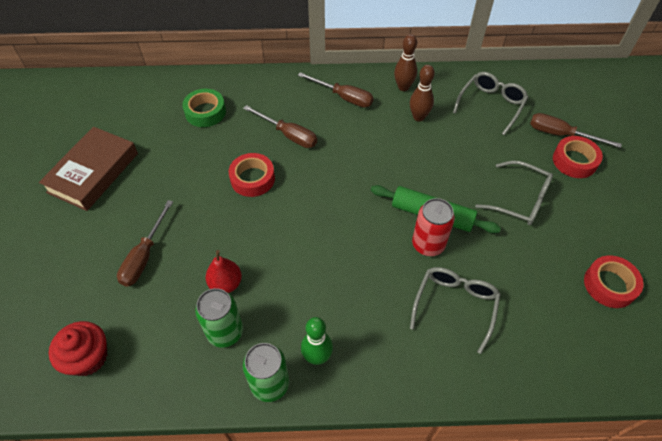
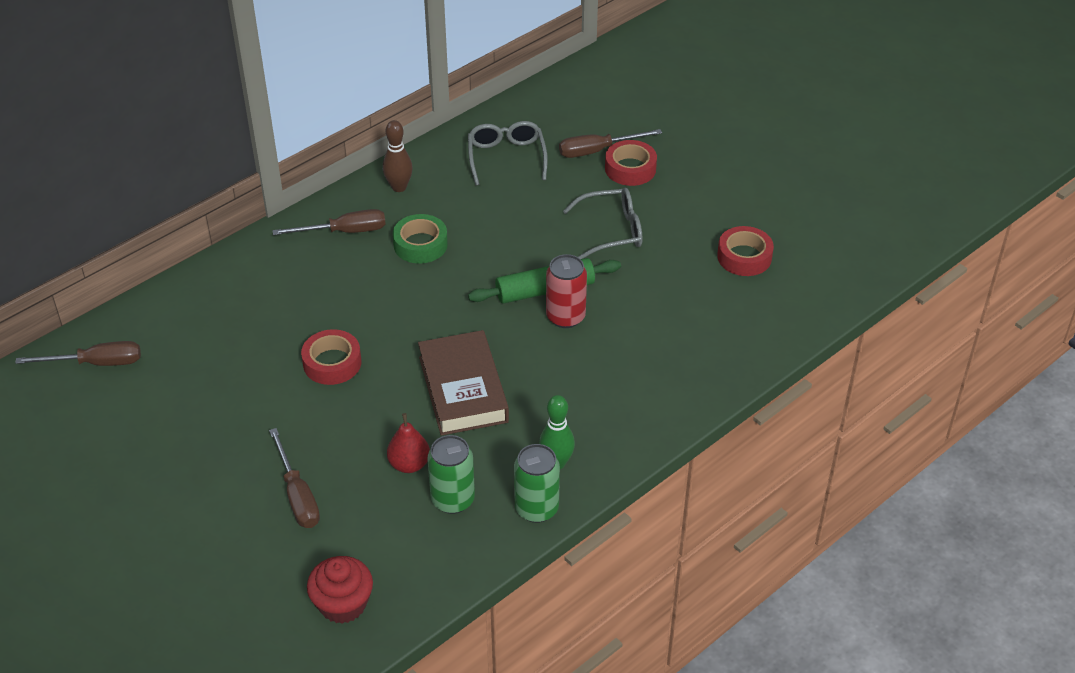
camera: 40 degrees left, 10 degrees down
brown book [39,127,138,211] -> brown book moved to [418,330,509,436]
green tape [182,89,226,127] -> green tape moved to [393,214,448,264]
brown screwdriver [243,105,317,148] -> brown screwdriver moved to [15,341,141,366]
brown bowling pin [410,65,435,121] -> none
grey glasses [410,267,501,354] -> none

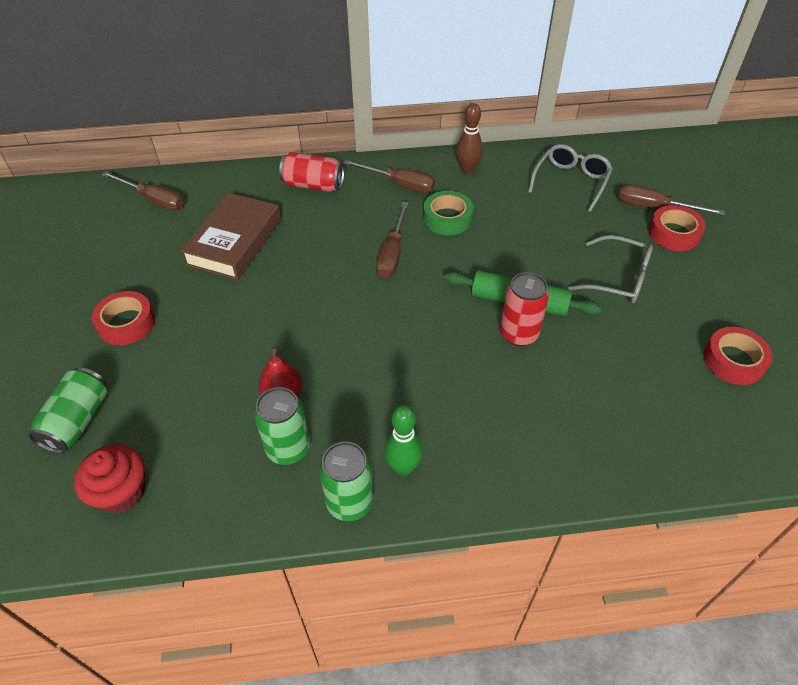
camera: 35 degrees right, 5 degrees up
brown screwdriver [269,428,320,528] -> brown screwdriver moved to [376,202,409,278]
red tape [301,329,361,385] -> red tape moved to [92,291,155,346]
brown book [418,330,509,436] -> brown book moved to [180,193,281,280]
none -> green can [28,367,107,454]
none -> red can [279,152,344,192]

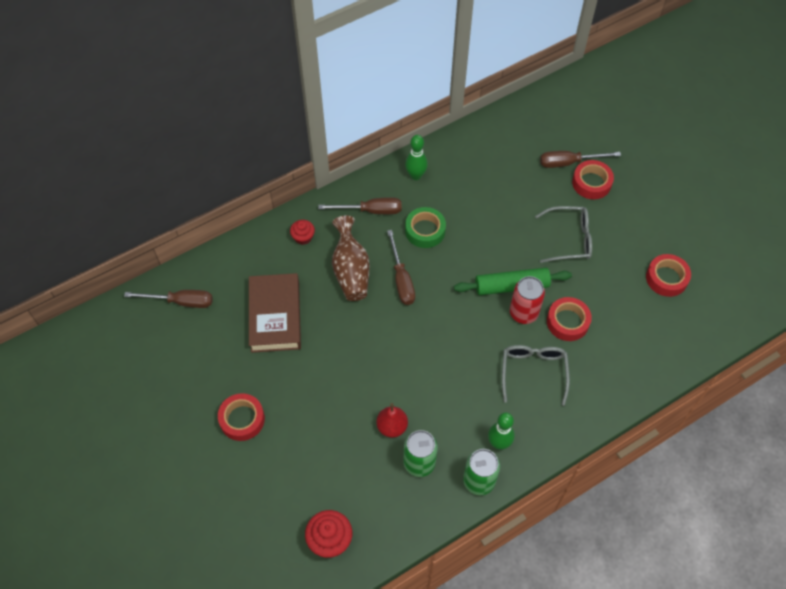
camera: 25 degrees left, 10 degrees up
green can [28,367,107,454] -> none
red can [279,152,344,192] -> red cupcake [290,220,315,245]
brown bowling pin [456,103,483,174] -> green bowling pin [405,135,428,180]
grey glasses [528,144,613,212] -> grey glasses moved to [502,345,570,406]
none -> brown vase [332,216,370,301]
none -> red tape [547,297,592,341]

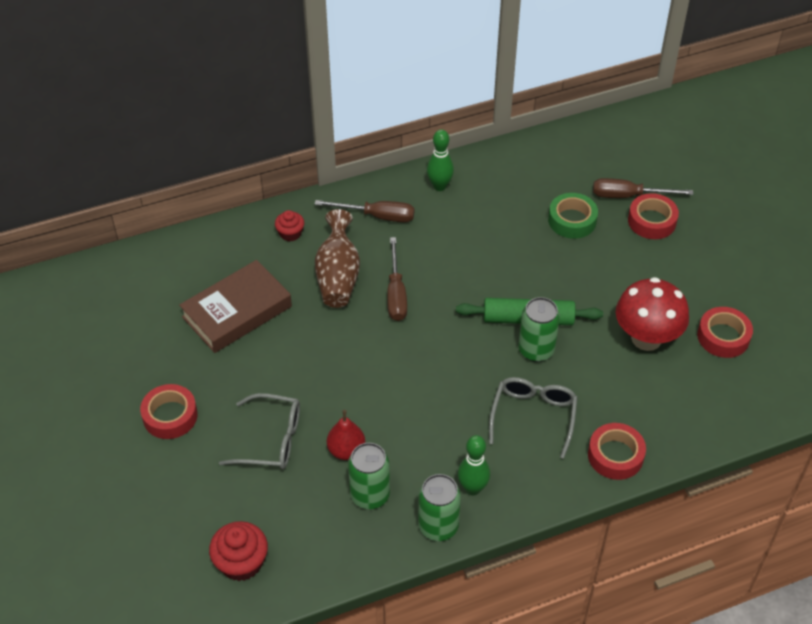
camera: 10 degrees right, 10 degrees down
brown screwdriver [124,290,213,308] -> none
brown book [249,273,301,353] -> brown book turned 45 degrees clockwise [179,260,292,353]
green tape [405,207,446,248] -> green tape moved to [548,193,598,239]
red can [510,276,545,324] -> green can [518,297,560,362]
grey glasses [535,206,592,263] -> grey glasses moved to [219,393,300,469]
red tape [547,297,592,341] -> red tape moved to [588,423,646,480]
none -> red mushroom [616,277,689,351]

